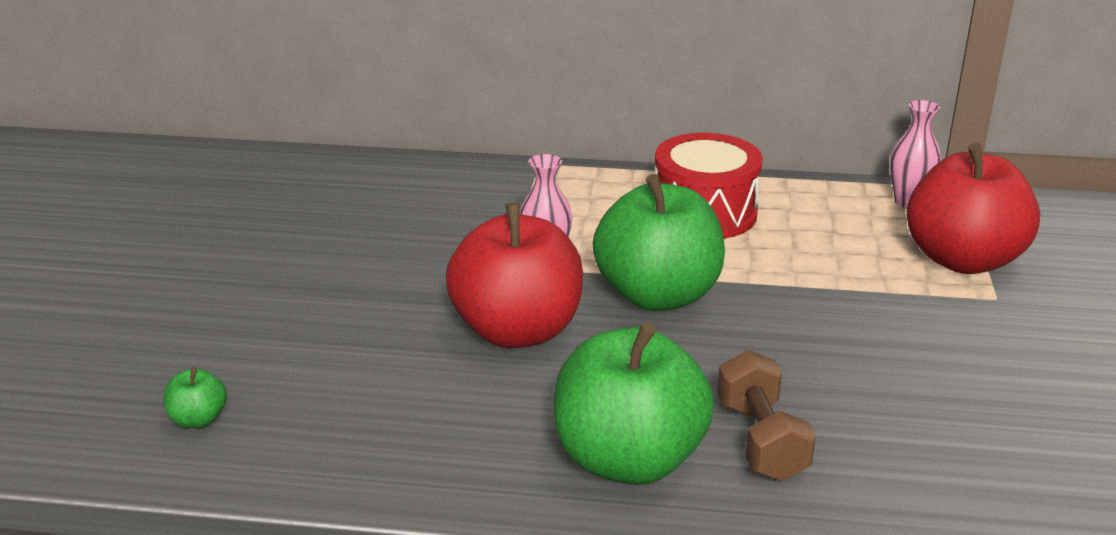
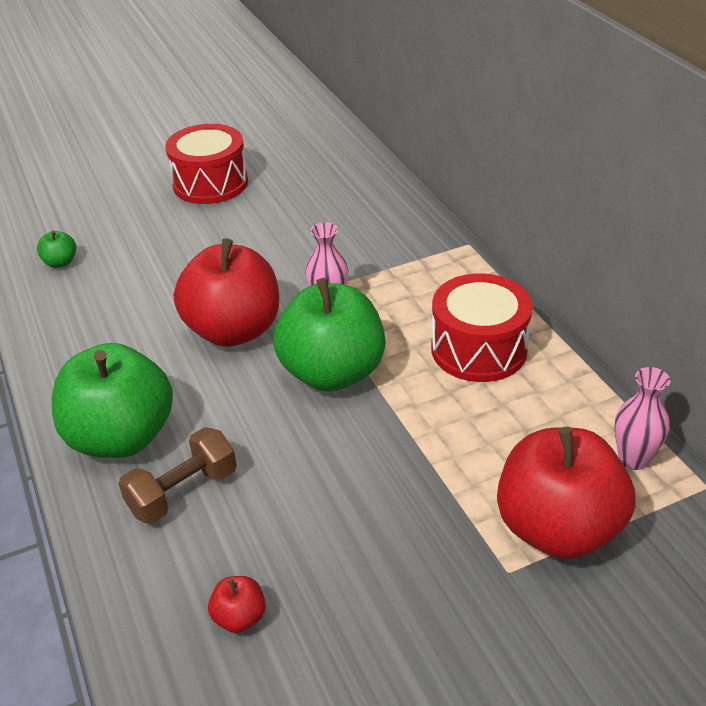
camera: 60 degrees right, 10 degrees up
none -> red drum [166,124,248,204]
none -> red apple [208,576,266,633]

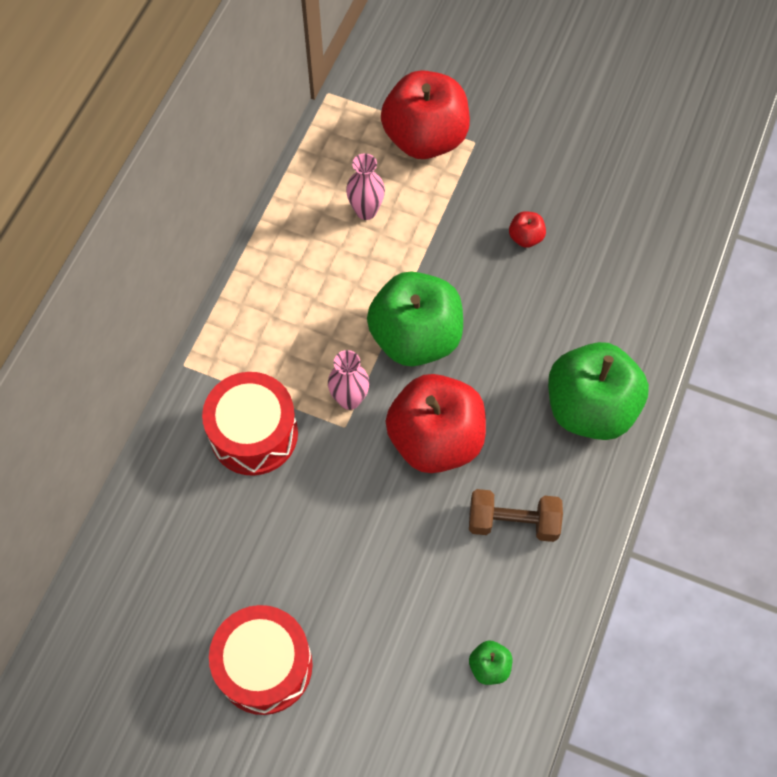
camera: 135 degrees left, 25 degrees up
brown dumbbell [118,427,237,524] -> brown dumbbell moved to [469,489,563,542]
red apple [208,576,266,633] -> red apple moved to [509,211,546,248]
red drum [431,273,533,382] -> red drum moved to [202,372,298,476]
pink vase [615,367,671,470] -> pink vase moved to [346,153,385,220]

